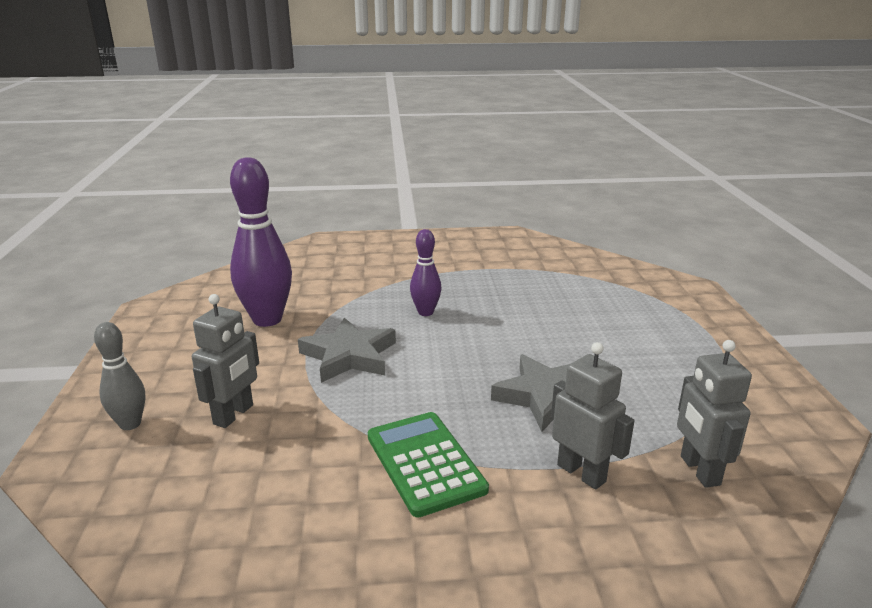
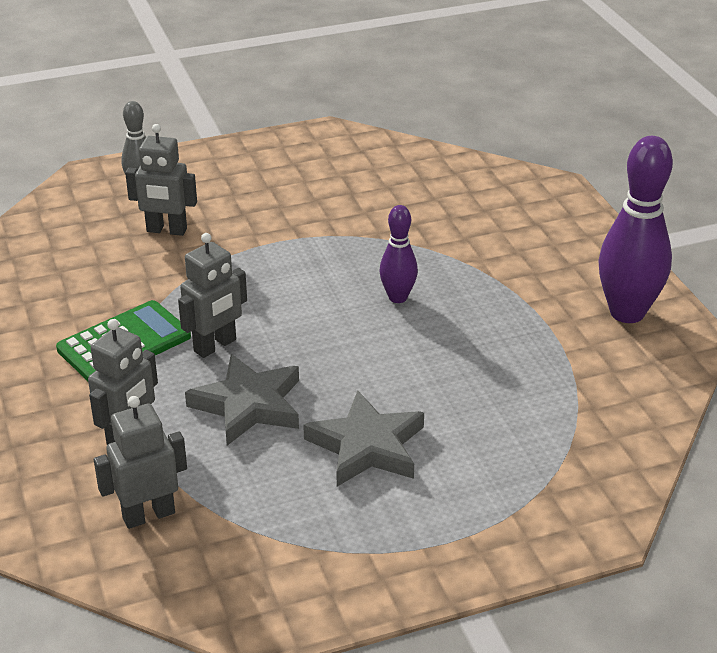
camera: 75 degrees right, 10 degrees up
purple bowling pin [230,157,292,327] -> purple bowling pin moved to [598,136,673,323]
grey star [298,317,396,383] -> grey star moved to [303,390,424,486]
none -> grey robot [178,233,247,358]

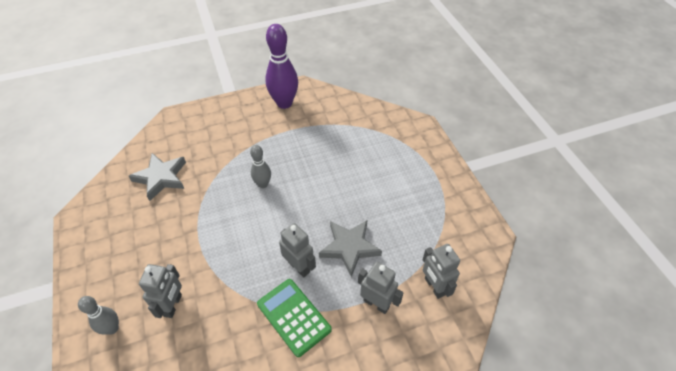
camera: 90 degrees left, 15 degrees up
grey star [303,390,424,486] -> grey star moved to [129,153,186,201]
purple bowling pin [380,205,418,303] -> grey bowling pin [250,145,271,188]

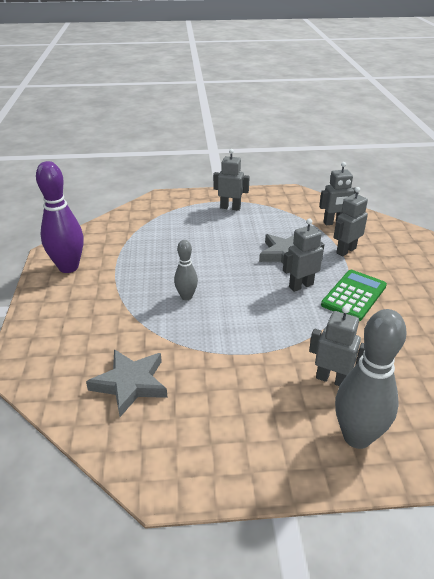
camera: 75 degrees left, 15 degrees down
grey bowling pin [78,296,119,335] -> grey bowling pin [335,309,407,449], size x1.82
green calculator [257,279,332,357] -> green calculator turned 150 degrees clockwise [321,270,387,321]
none -> grey robot [213,149,250,211]

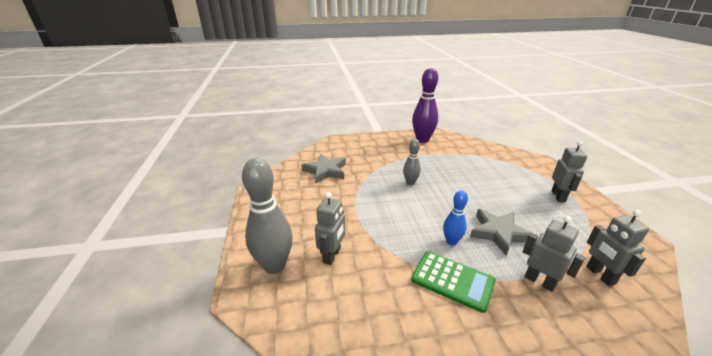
camera: 85 degrees right, 5 degrees down
grey robot [283,219,324,292] -> blue bowling pin [443,190,468,246]

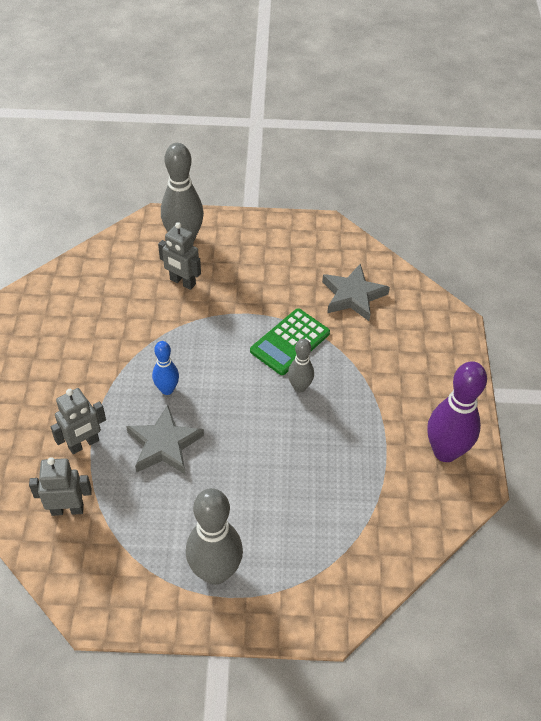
camera: 100 degrees right, 20 degrees up
green calculator [411,251,495,313] -> green calculator moved to [250,309,330,375]
grey robot [551,141,587,202] -> grey bowling pin [186,488,243,585]

